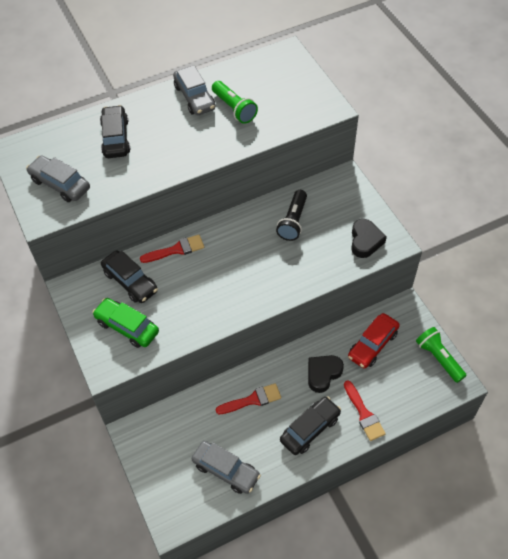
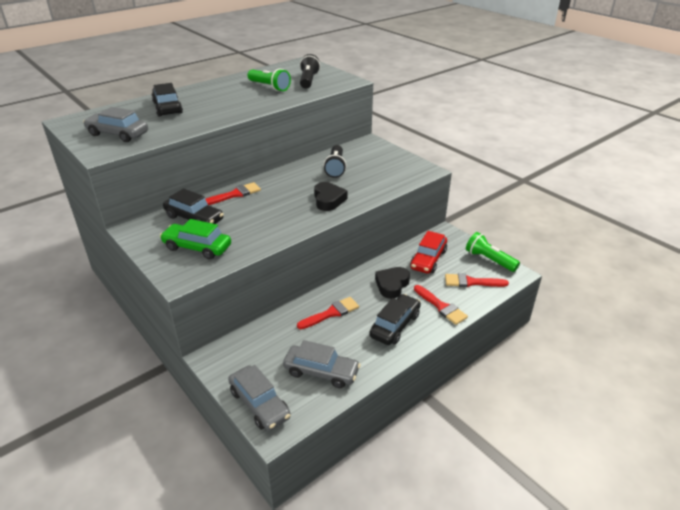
camera: 15 degrees left, 20 degrees down
grey car [173,65,215,115] -> grey car moved to [228,365,291,431]
black heart [351,219,387,258] -> black heart moved to [314,182,347,211]
none -> black flashlight [300,54,320,89]
none -> red brush [445,273,509,287]

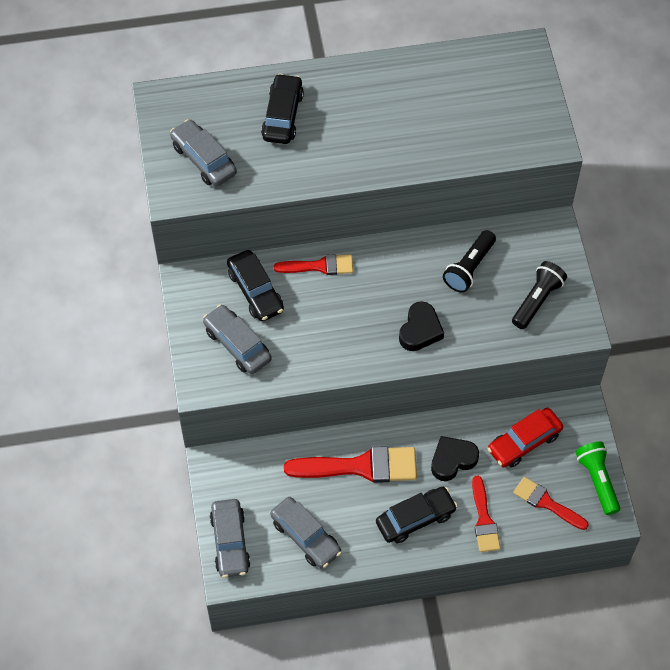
camera: 30 degrees right, 25 degrees up
green car [160,219,231,259] -> grey car [203,304,272,374]
green flashlight [247,69,291,91] -> none
red brush [297,297,359,329] -> red brush [284,446,417,483], size x1.66
black flashlight [300,54,320,89] -> black flashlight moved to [512,261,567,329]

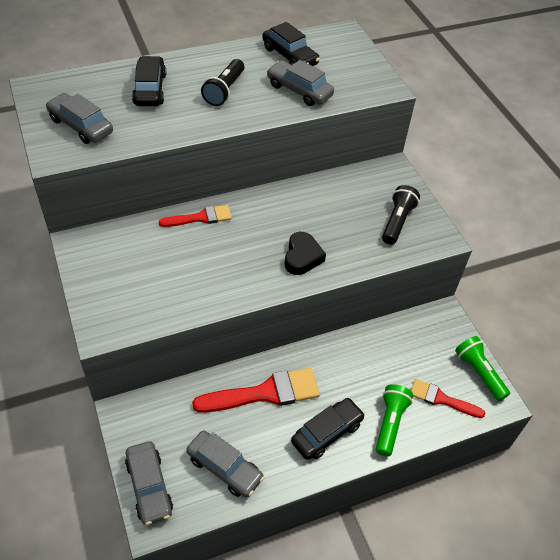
camera: 15 degrees left, 10 degrees down
grey car [203,304,272,374] -> grey car moved to [267,60,334,106]
black car [227,250,284,321] -> black car moved to [262,22,320,66]
black heart [431,436,479,481] -> none
black flashlight [443,230,496,293] -> black flashlight moved to [201,59,244,106]
red brush [472,476,500,552] -> green flashlight [376,384,413,456]
red car [487,408,563,468] -> none

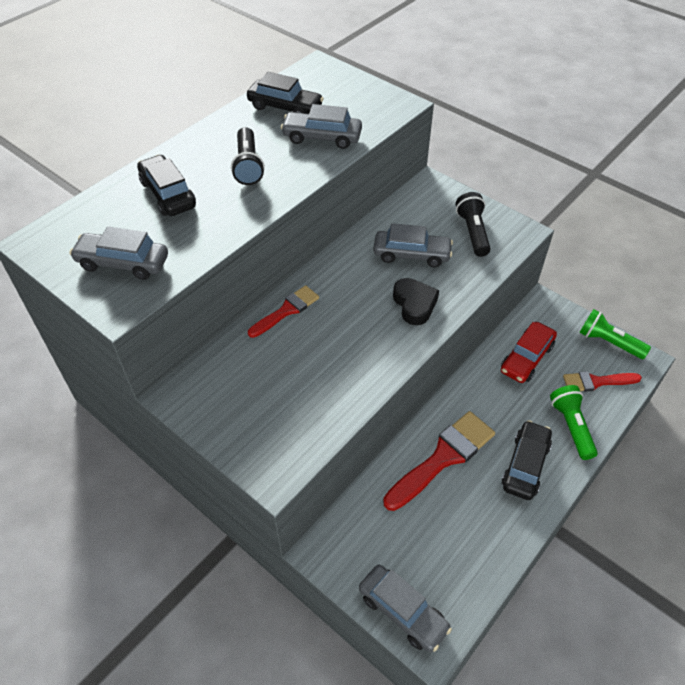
camera: 25 degrees left, 0 degrees up
grey car [186,430,264,498] -> grey car moved to [373,223,453,267]
none -> red car [501,322,557,383]

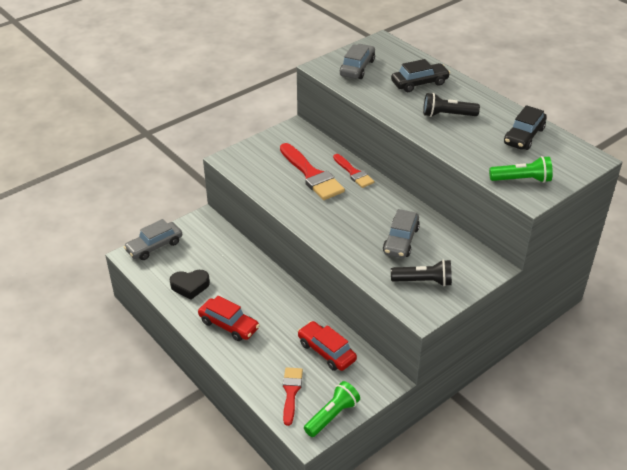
camera: 100 degrees right, 10 degrees down
grey car [281,104,362,149] -> none
red brush [383,411,495,511] -> red brush moved to [280,143,345,200]
black heart [393,278,439,325] -> black heart moved to [170,270,210,300]
black car [502,420,552,500] -> red car [198,296,260,341]
green flashlight [550,385,598,460] -> green flashlight moved to [489,156,553,183]

